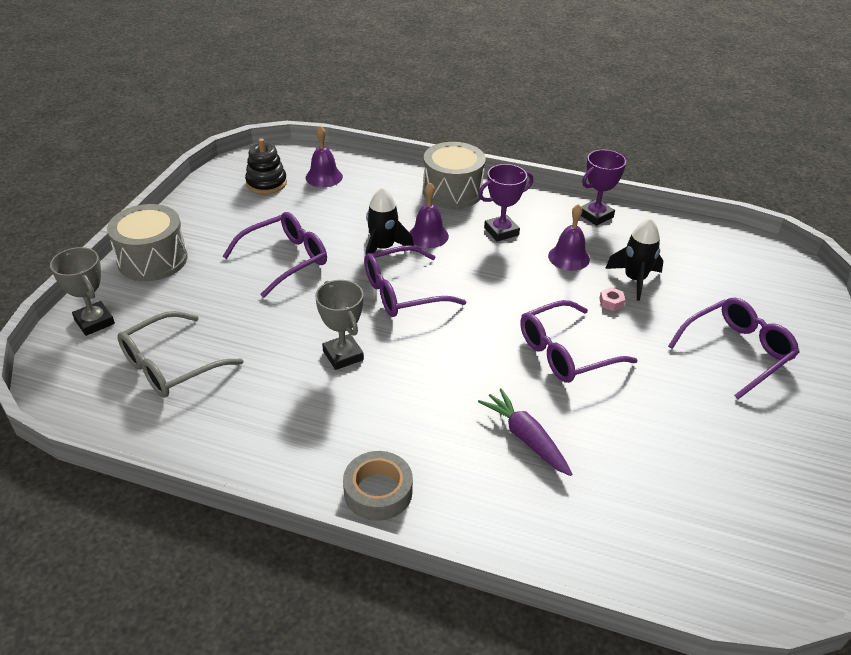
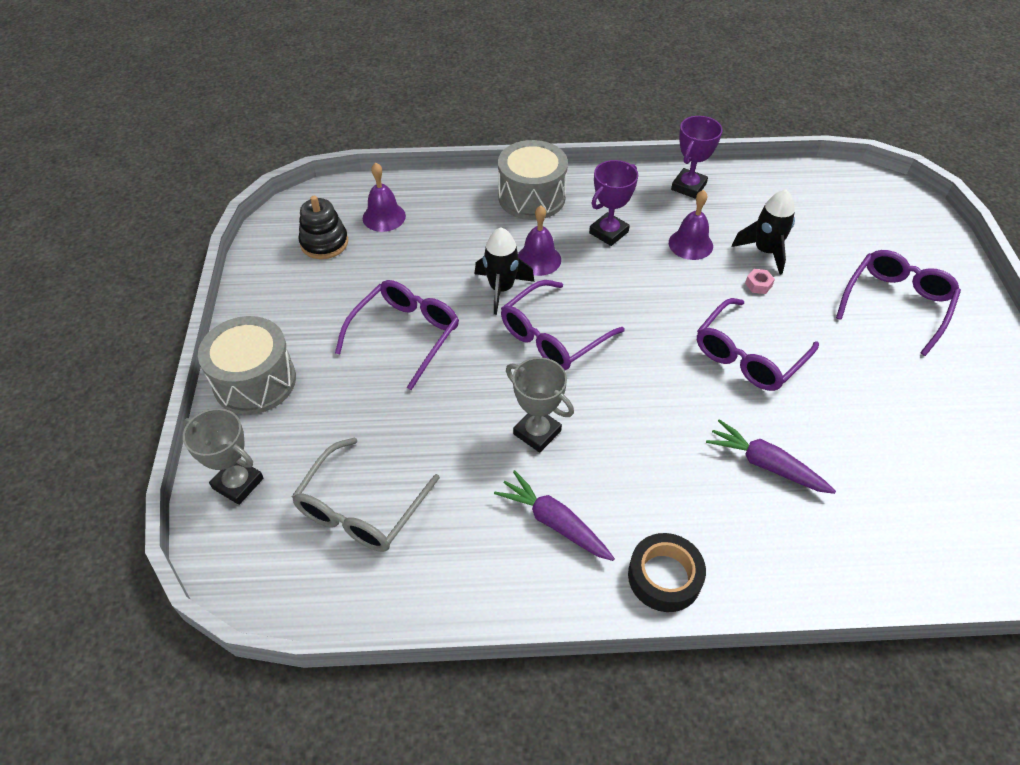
camera: 20 degrees left, 10 degrees up
grey tape [343,451,413,521] -> black tape [628,533,706,612]
none -> purple carrot [494,470,615,561]

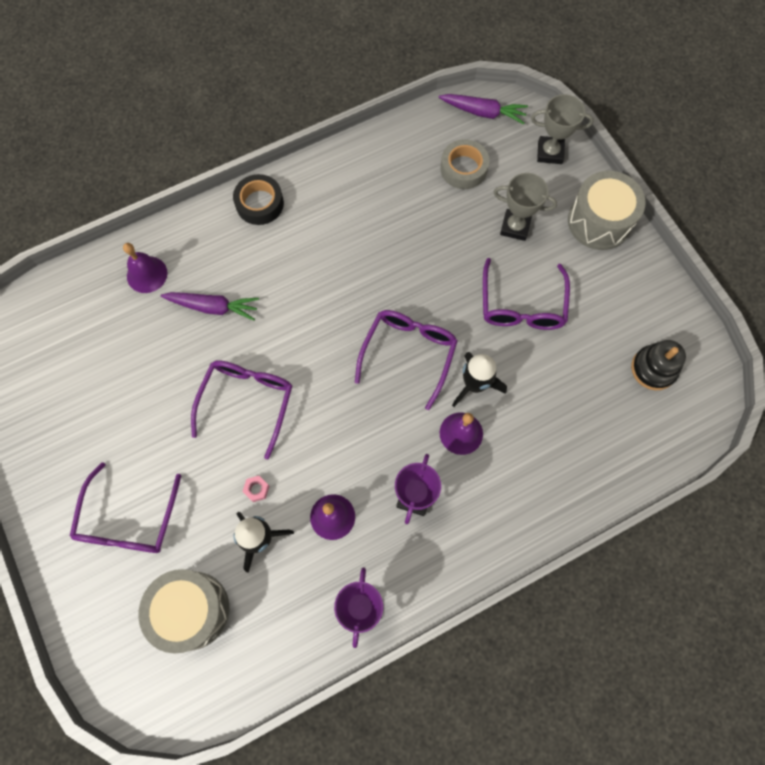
camera: 155 degrees right, 20 degrees up
grey glasses [292,437,440,552] -> grey tape [440,139,489,189]
purple bell [363,163,406,232] -> purple bell moved to [123,243,168,293]
purple carrot [494,470,615,561] -> purple carrot moved to [439,94,528,124]
grey drum [498,140,568,220] -> grey drum moved to [138,569,229,654]
grey trophy [506,357,574,452] -> grey trophy moved to [494,173,557,241]

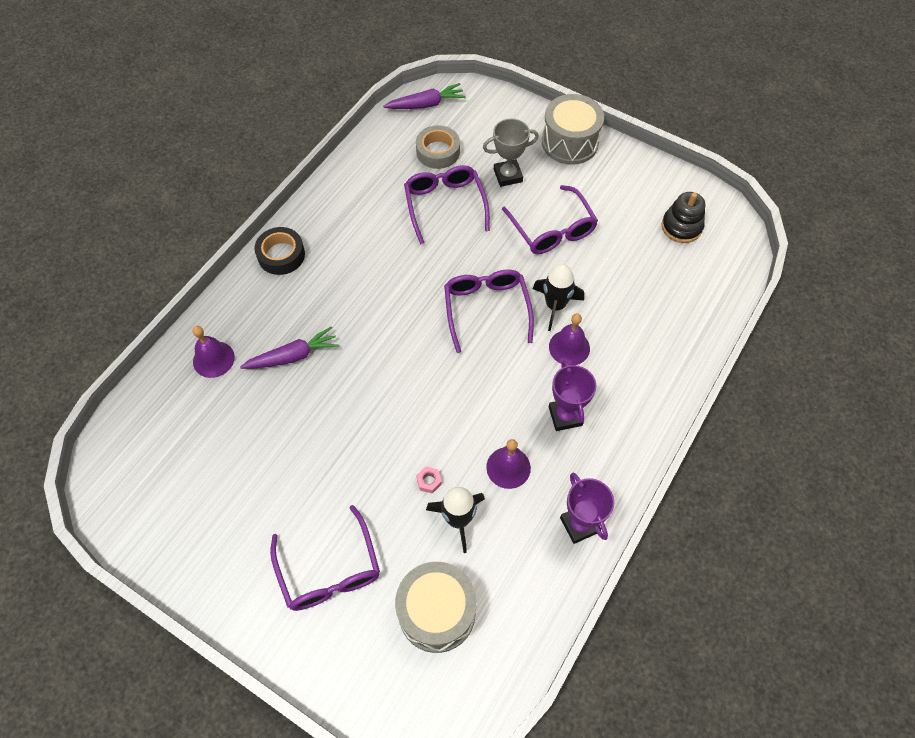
camera: 30 degrees left, 10 degrees down
purple glasses [191,360,292,459] -> purple glasses moved to [404,165,490,245]
grey trophy [531,94,594,164] -> none

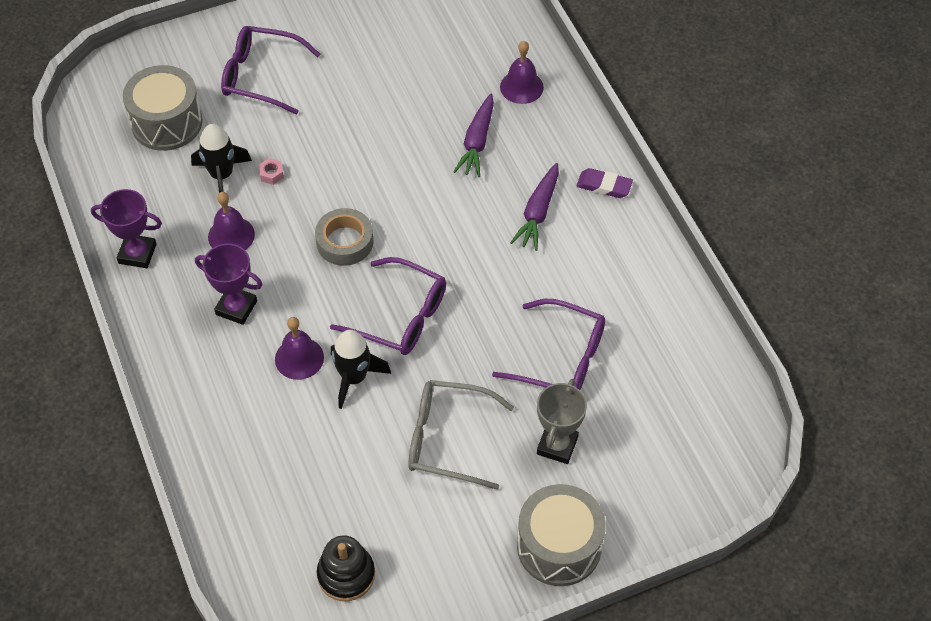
camera: 125 degrees right, 5 degrees down
black tape [254,227,305,275] -> purple eraser [576,168,633,198]
purple carrot [383,83,466,109] -> purple carrot moved to [510,163,559,251]
grey tape [416,125,460,169] -> grey tape moved to [315,208,374,266]
purple glasses [502,185,598,254] -> grey glasses [408,380,514,490]

